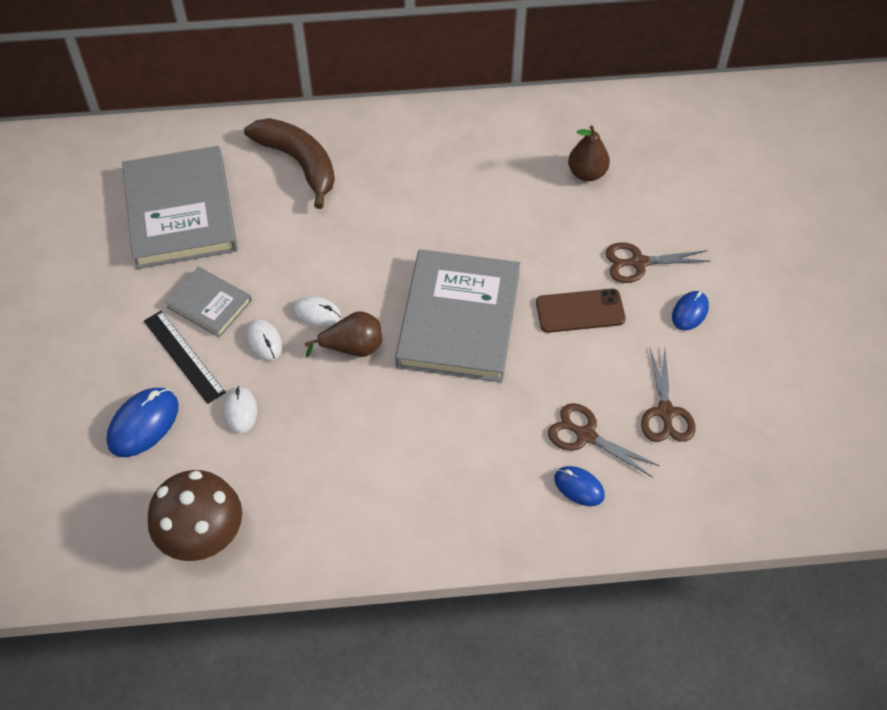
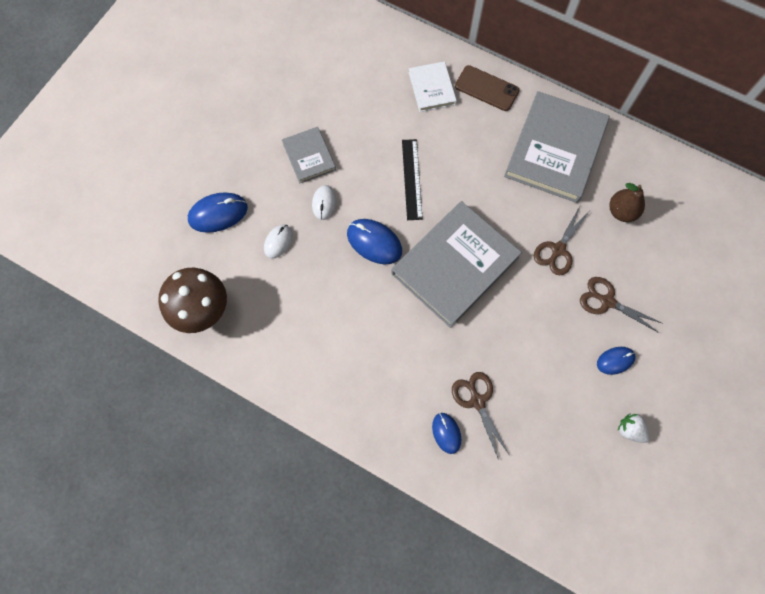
camera: 35 degrees right, 15 degrees up
grey book [122,146,238,269] -> grey book moved to [504,91,610,203]
black ruler [144,311,226,404] -> black ruler moved to [402,139,423,220]
brown banana [244,118,335,209] -> white book [409,61,457,112]
white mouse [293,296,341,327] -> none
brown pear [304,311,382,358] -> blue mouse [347,219,402,264]
brown phone [536,288,626,333] -> brown phone moved to [455,65,519,111]
brown scissors [641,348,696,442] -> brown scissors moved to [534,207,589,275]
none -> white strawberry [618,413,650,443]

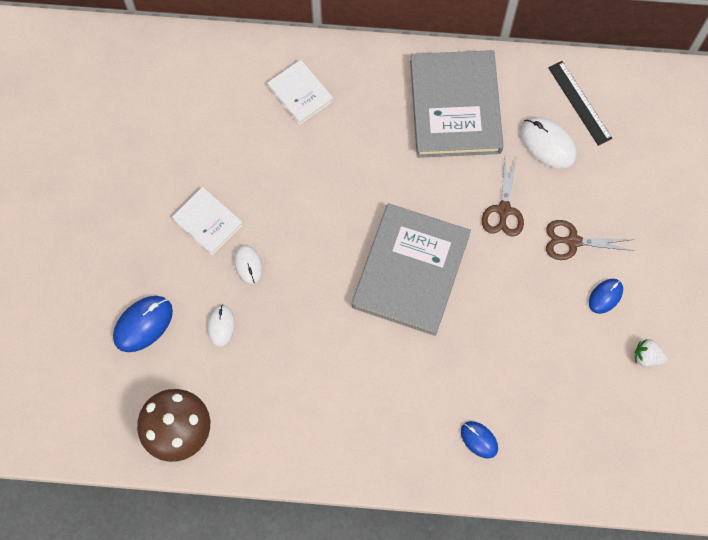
camera: 25 degrees left, 0 degrees up
grey book [282,127,336,183] -> white book [172,187,243,255]
blue mouse [347,219,402,264] -> none
black ruler [402,139,423,220] -> black ruler moved to [548,61,612,146]
brown scissors [452,372,509,460] -> none
brown phone [455,65,519,111] -> none
brown pear [609,183,645,222] -> white mouse [520,117,577,169]

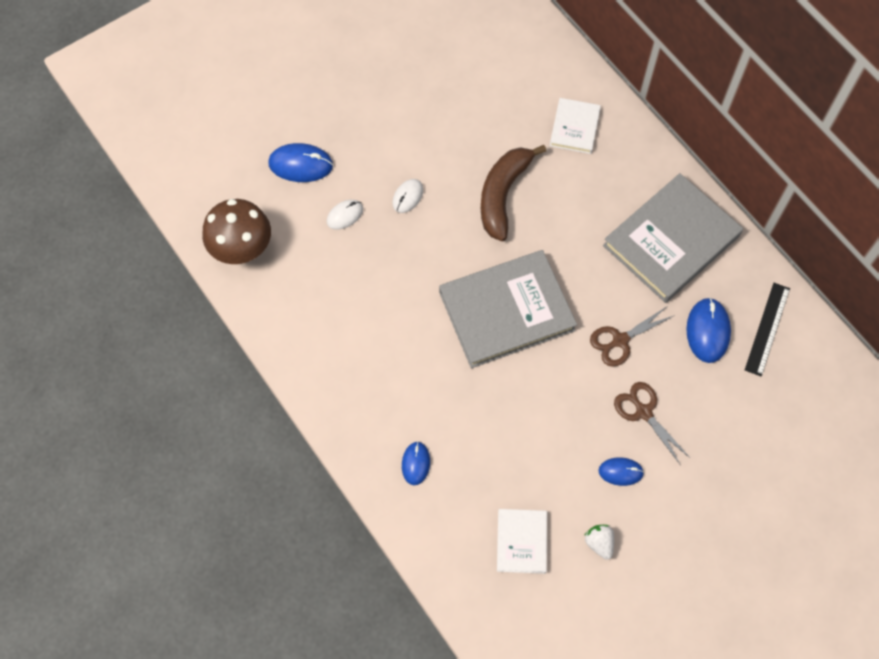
camera: 50 degrees right, 5 degrees down
white book [172,187,243,255] -> white book moved to [497,509,547,574]
white mouse [520,117,577,169] -> blue mouse [686,298,731,363]
none -> brown banana [481,145,546,241]

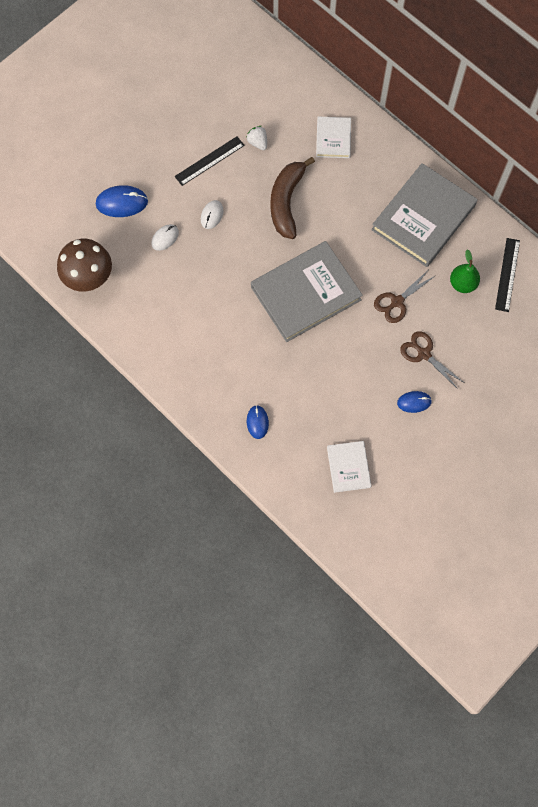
camera: 10 degrees left, 5 degrees up
white strawberry [585,525,614,560] -> white strawberry moved to [246,126,267,150]
blue mouse [686,298,731,363] -> green pear [450,249,480,293]
none -> black ruler [175,136,245,186]

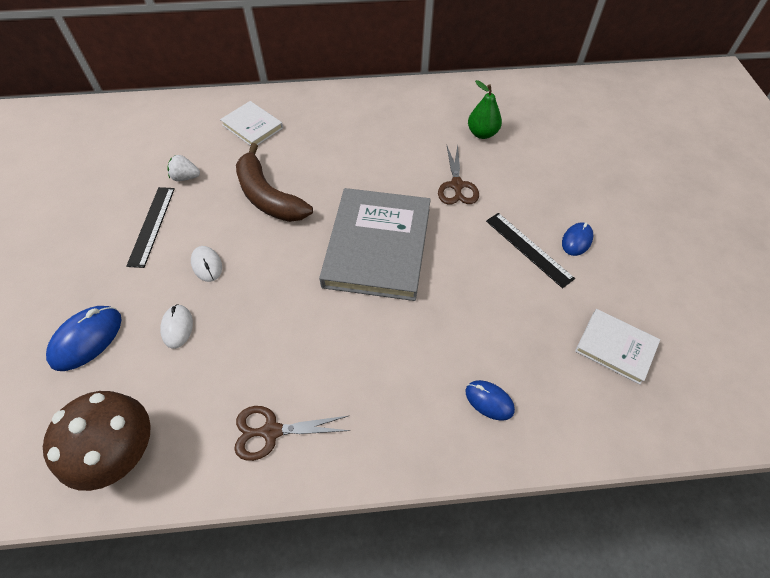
camera: 50 degrees left, 15 degrees down
grey book [371,163,478,267] -> none
brown scissors [400,331,463,389] -> brown scissors moved to [234,406,350,461]
black ruler [495,238,520,312] -> black ruler moved to [486,213,575,288]

